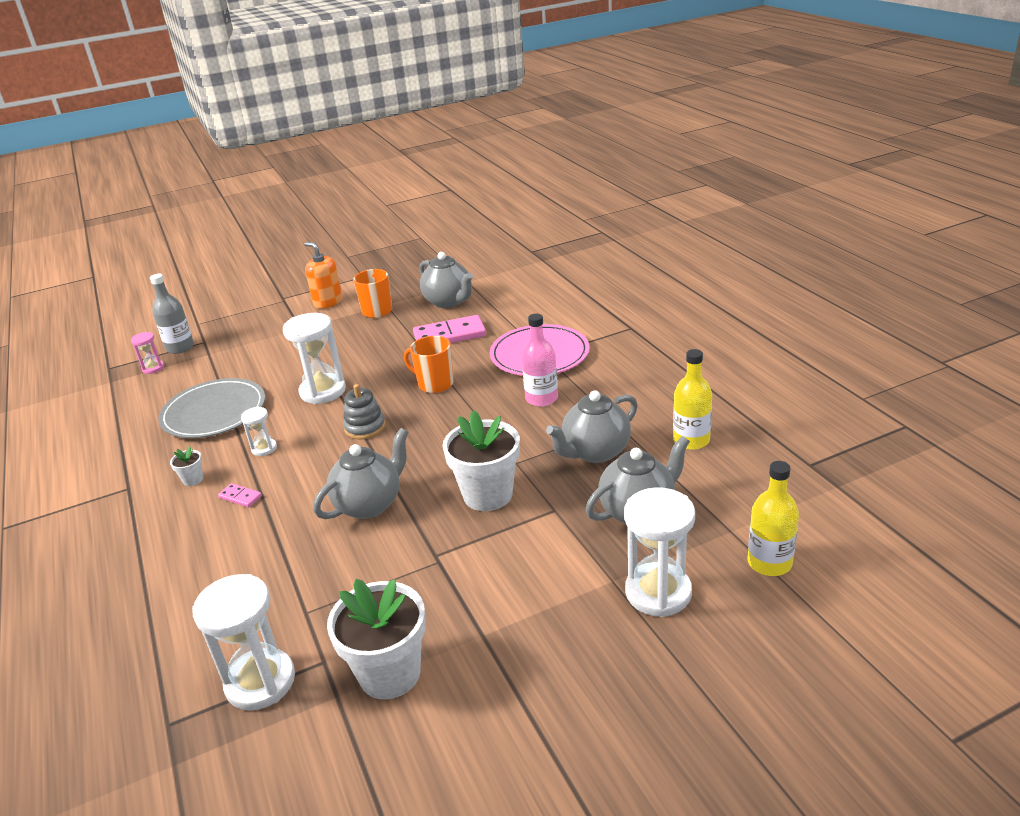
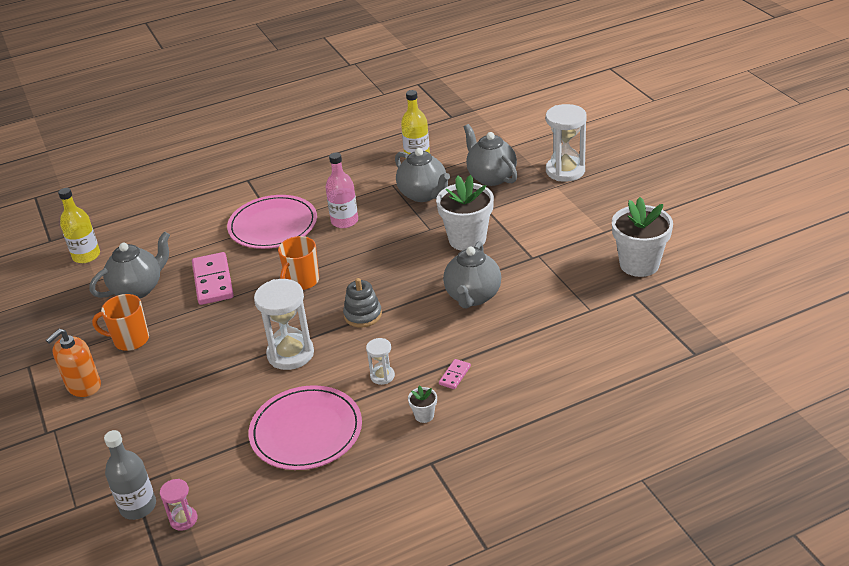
camera: 90 degrees left, 5 degrees up
grey plate [158,378,265,438] -> pink plate [249,385,362,470]
white hourglass [192,574,295,711] -> none
grey teapot [313,428,408,519] -> grey teapot turned 120 degrees counterclockwise [443,241,501,308]
yellow bottle [747,461,799,576] -> yellow bottle moved to [58,188,100,263]

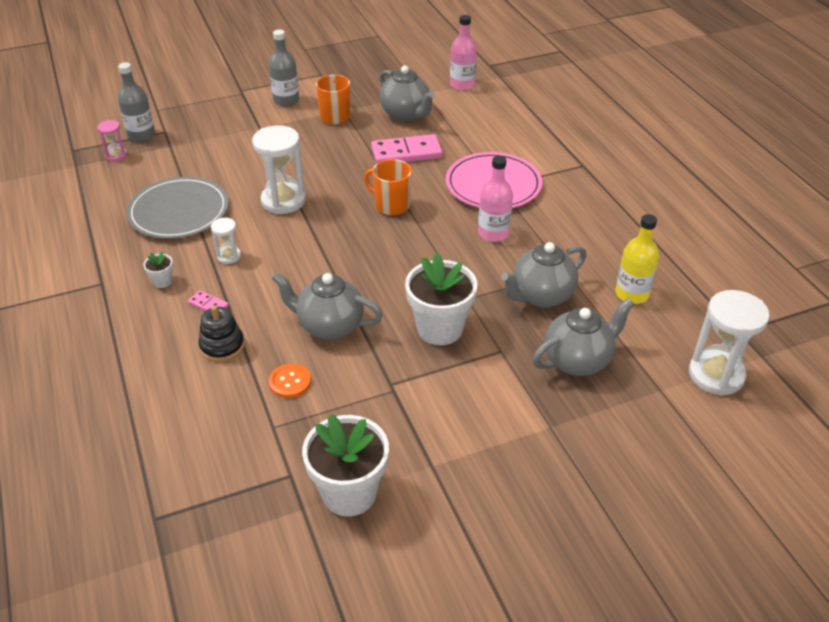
camera: 90 degrees right, 5 degrees up
orange soap dispenser [46,329,101,397] -> grey bottle [269,30,299,106]
yellow bottle [58,188,100,263] -> pink bottle [450,15,477,91]
pink plate [249,385,362,470] -> grey plate [126,177,229,239]
grey stacking toy [343,278,382,328] -> none
white hourglass [546,104,587,182] -> white hourglass moved to [689,290,770,396]
none -> black stacking toy [199,305,245,362]
none -> orange button [269,364,311,398]

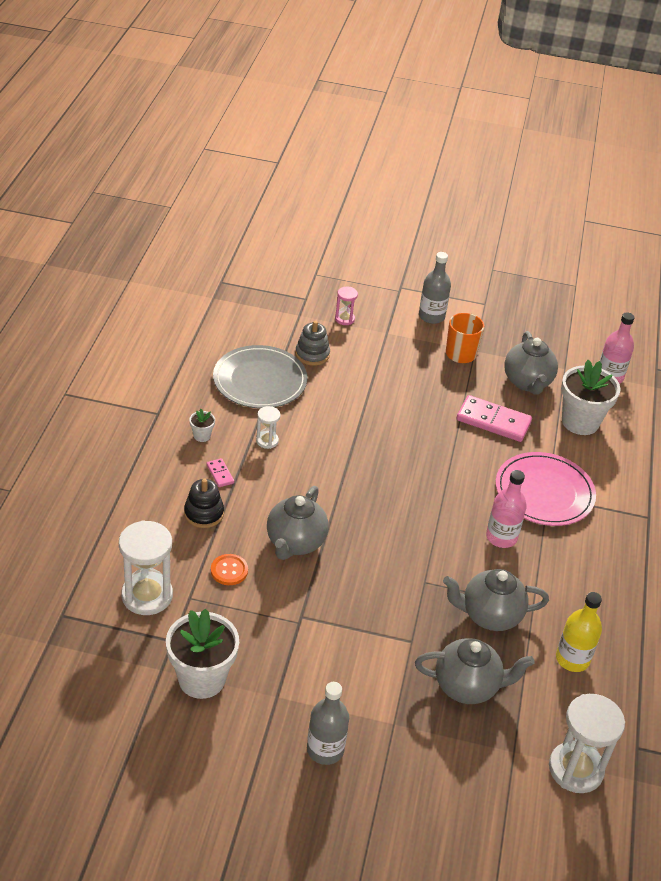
camera: 30 degrees right, 0 degrees up
pink hourglass [97,120,127,162] -> pink hourglass moved to [335,287,358,325]
grey bottle [118,62,155,142] -> grey bottle moved to [307,682,349,765]
white hourglass [252,125,306,214] -> white hourglass moved to [119,520,173,615]
grey teapot [272,272,383,340] -> grey teapot turned 120 degrees counterclockwise [267,486,329,560]
orange mug [364,159,412,215] -> none
white flower pot [405,252,477,345] -> white flower pot moved to [561,360,621,435]
none -> grey stacking toy [295,321,330,366]

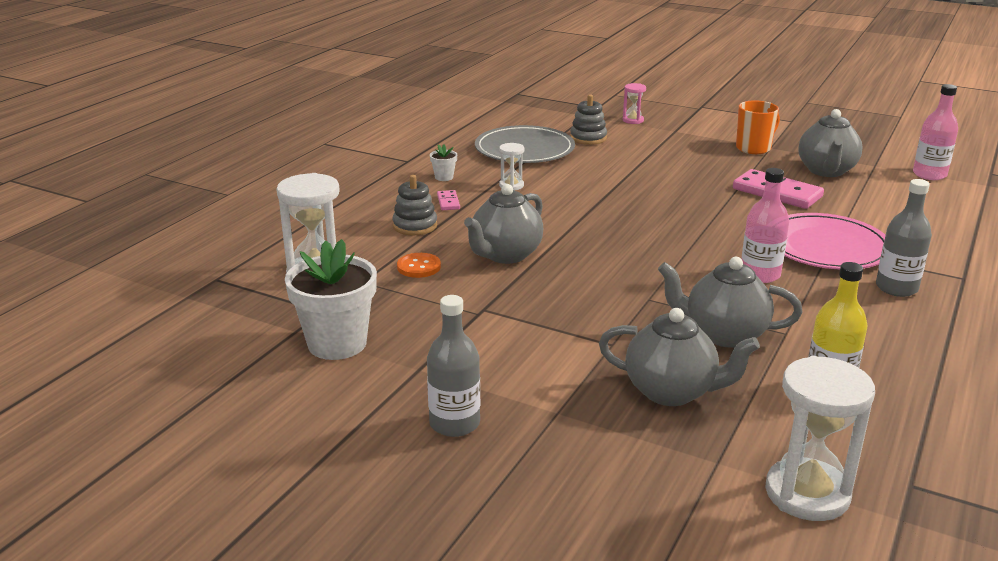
camera: 20 degrees right, 15 degrees down
black stacking toy [184,479,224,528] -> grey stacking toy [392,175,437,235]
grey bottle [419,252,451,324] -> grey bottle moved to [876,179,932,297]
white flower pot [561,360,621,435] -> none

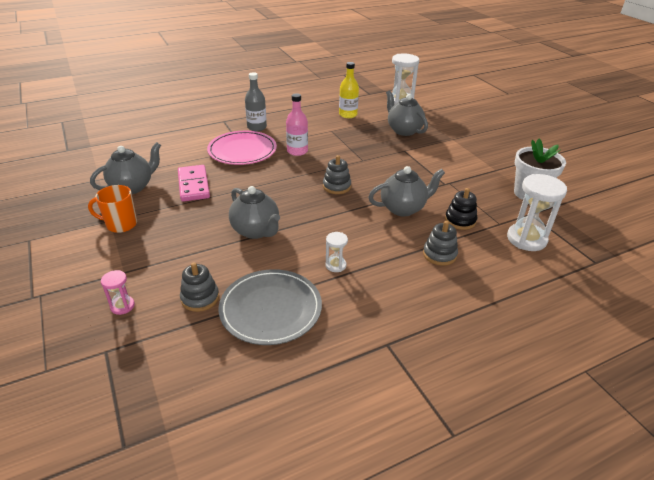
camera: 145 degrees left, 10 degrees up
orange button [397,253,441,278] -> black stacking toy [445,188,477,230]
grey bottle [427,295,480,437] -> none
white flower pot [430,144,457,181] -> none
pink domino [437,190,460,210] -> none
grey teapot [658,257,802,348] -> grey teapot moved to [229,186,280,239]
pink bottle [913,84,958,180] -> none
none -> grey stacking toy [323,155,351,194]

